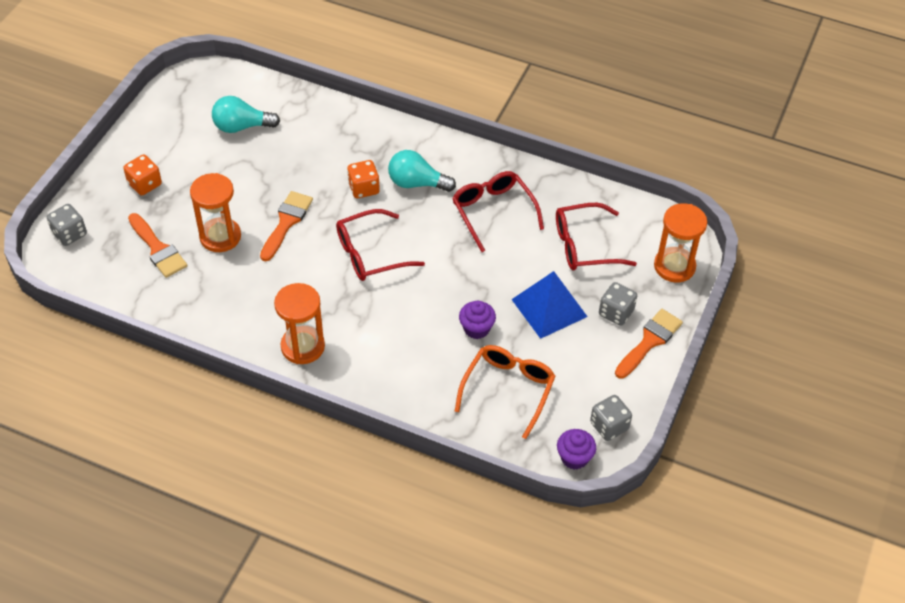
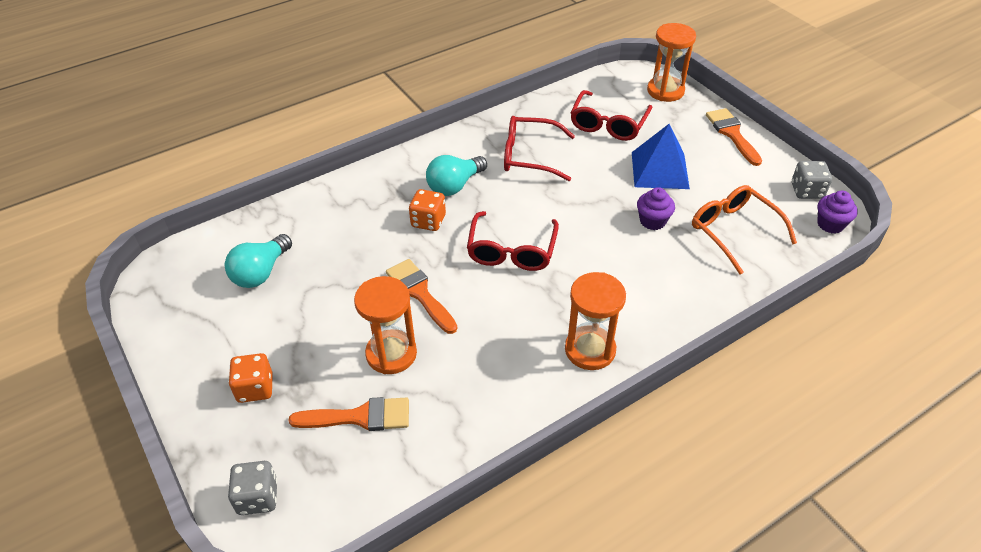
camera: 55 degrees left, 5 degrees down
grey dice [599,282,637,326] -> none

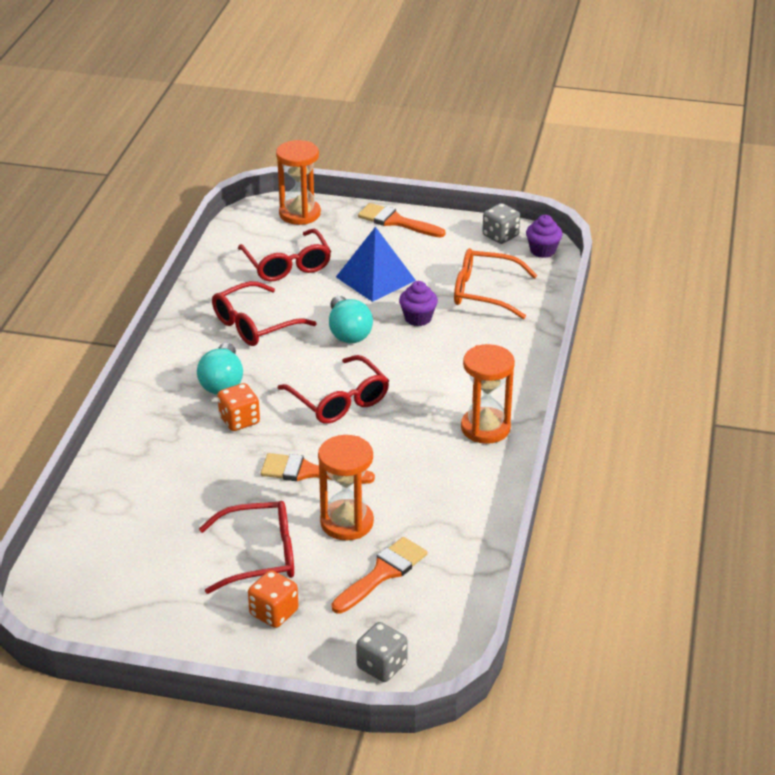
camera: 45 degrees left, 10 degrees down
turquoise light bulb [225,234,292,288] -> turquoise light bulb moved to [329,296,373,343]
none -> red glasses [199,501,294,594]

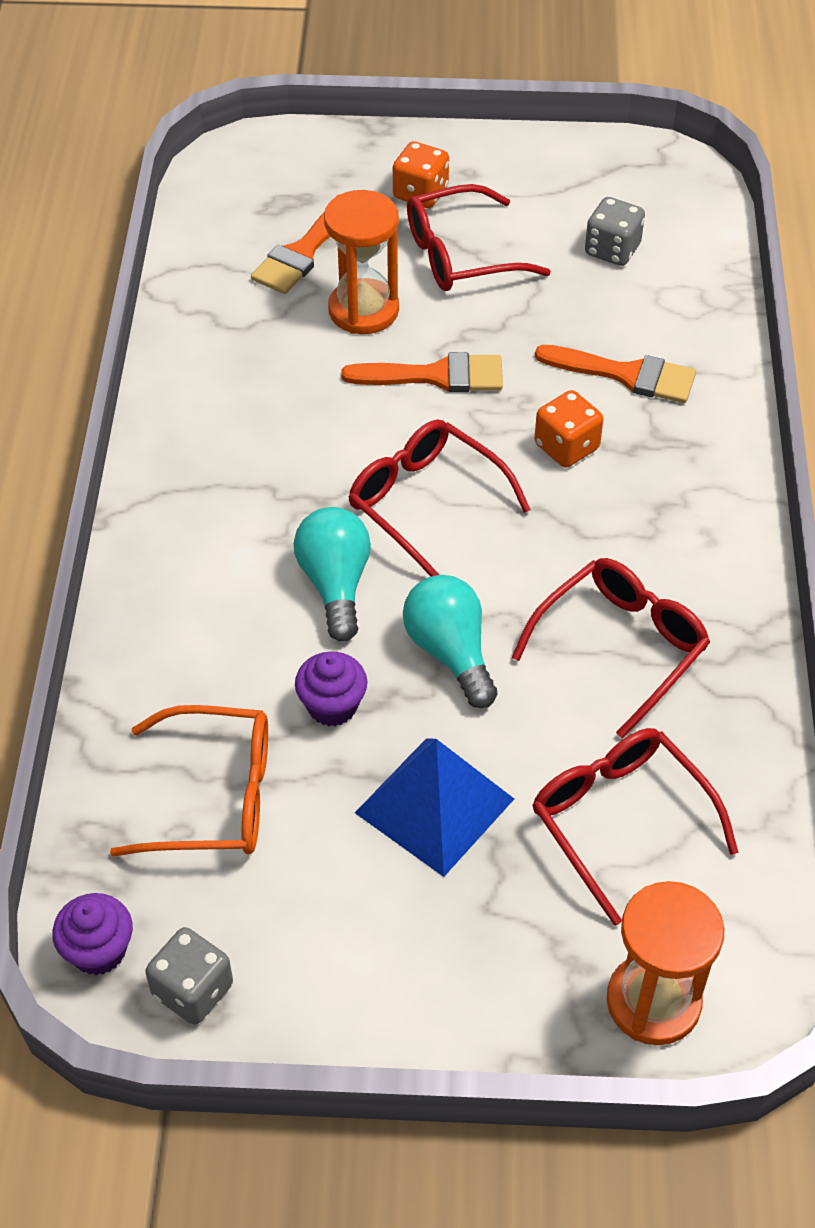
camera: 170 degrees right, 15 degrees up
turquoise light bulb [197,343,243,395] -> turquoise light bulb moved to [294,507,371,642]
grey dice [356,622,408,682] -> grey dice moved to [585,197,645,266]
orange brush [358,203,446,237] -> orange brush moved to [535,345,696,403]
orange hourglass [461,344,515,444] -> none

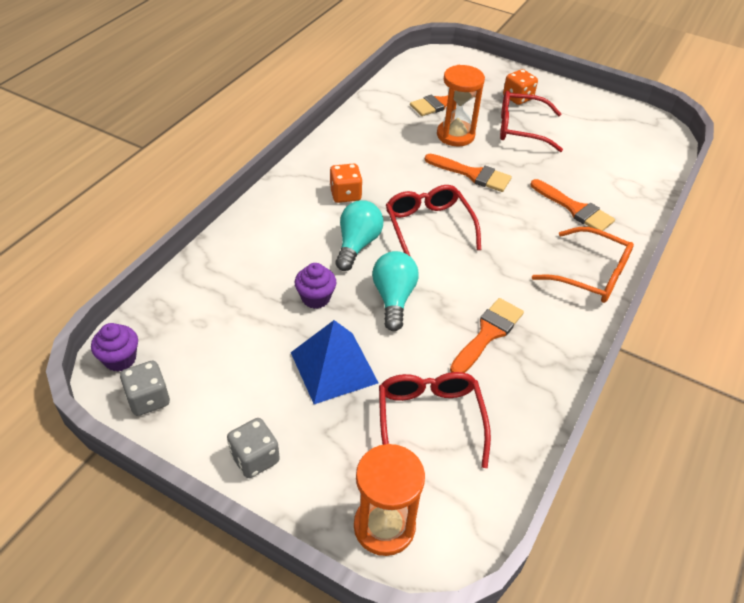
camera: 25 degrees right, 5 degrees down
orange glasses [110,705,268,857] -> orange glasses moved to [532,227,634,303]
red glasses [512,558,710,739] -> orange brush [450,298,524,373]
orange dice [534,390,604,468] -> orange dice moved to [330,164,363,203]
grey dice [585,197,645,266] -> grey dice moved to [227,418,280,478]

